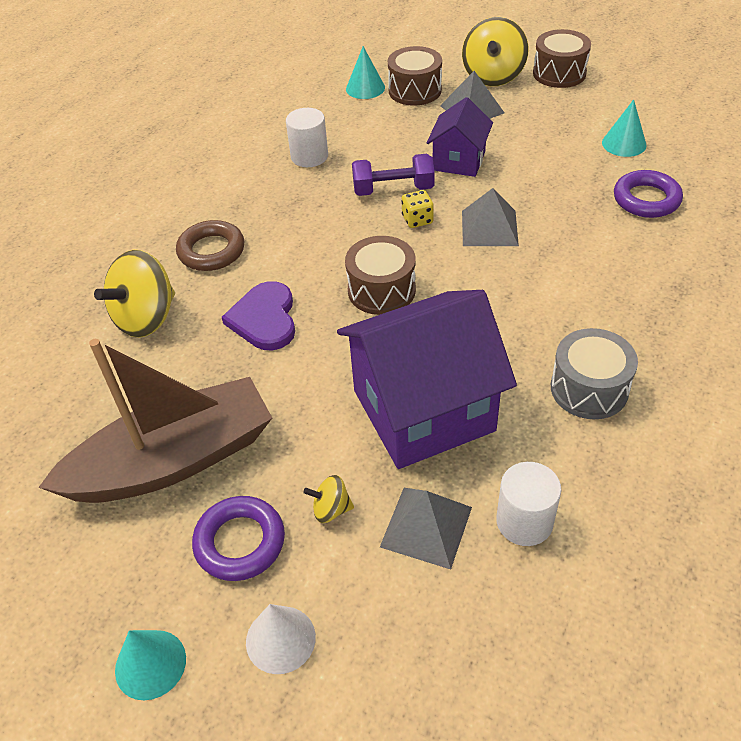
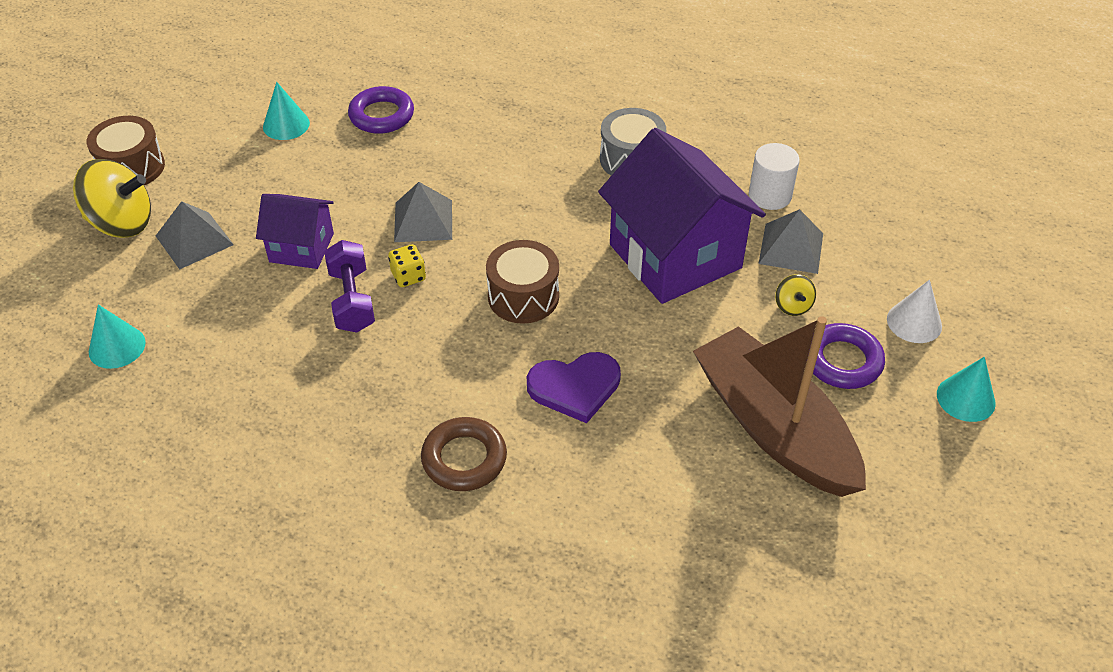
camera: 100 degrees left, 0 degrees up
yellow spinning top [94,250,175,337] -> none
white cylinder [286,108,328,167] -> none
brown drum [388,46,442,106] -> none

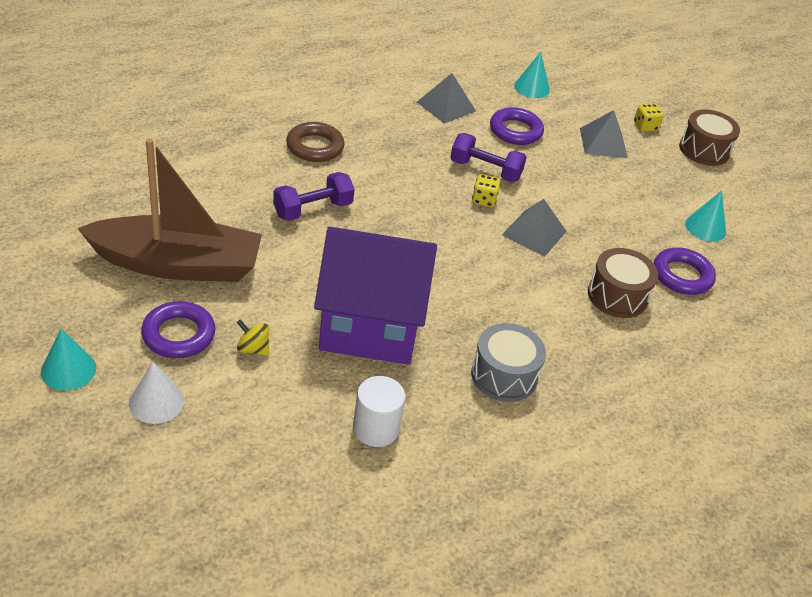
camera: 120 degrees right, 5 degrees down
yellow spinning top [73,159,151,238] -> yellow dice [634,104,663,132]
purple house [256,194,334,269] -> none
brown drum [486,240,559,324] -> brown drum moved to [588,248,658,318]
purple heart [527,352,621,423] -> purple dumbbell [273,172,355,221]
grey pyramid [758,209,823,274] -> grey pyramid moved to [417,73,476,124]
none -> purple ring [490,107,544,145]

